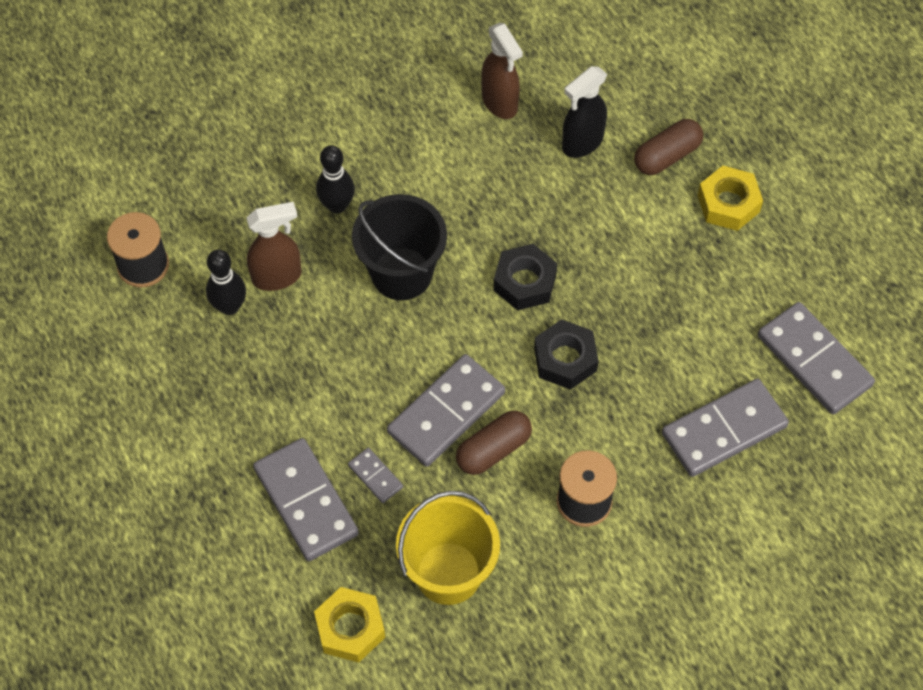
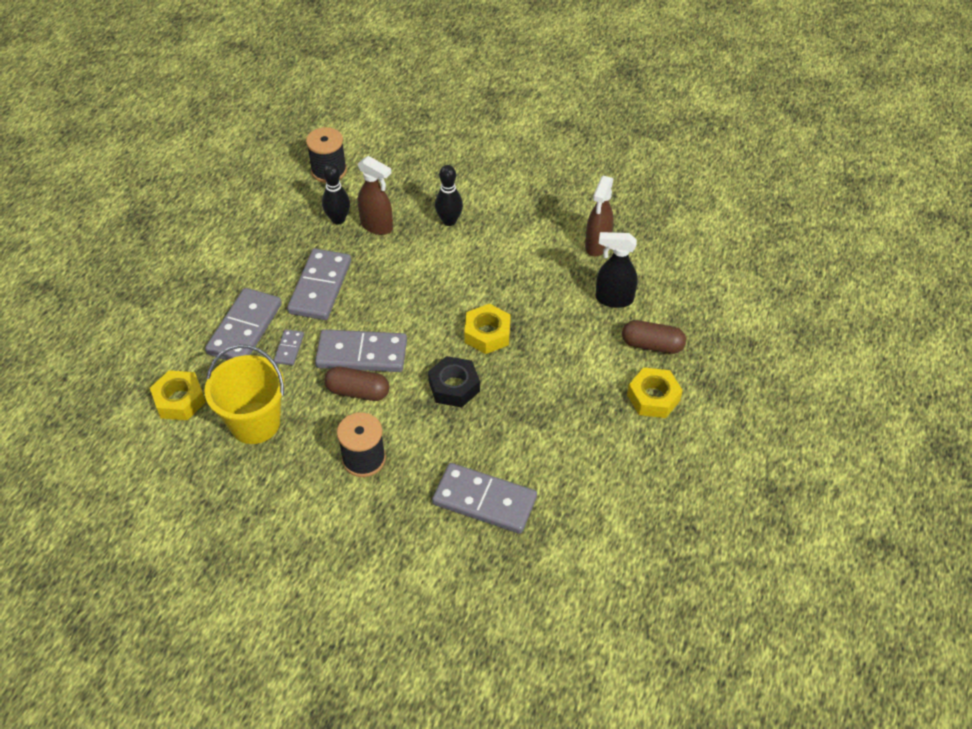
camera: 50 degrees right, 10 degrees down
black bucket [352,194,447,300] -> none
black nut [493,244,558,311] -> yellow nut [464,304,511,354]
grey domino [758,302,875,414] -> grey domino moved to [287,249,351,320]

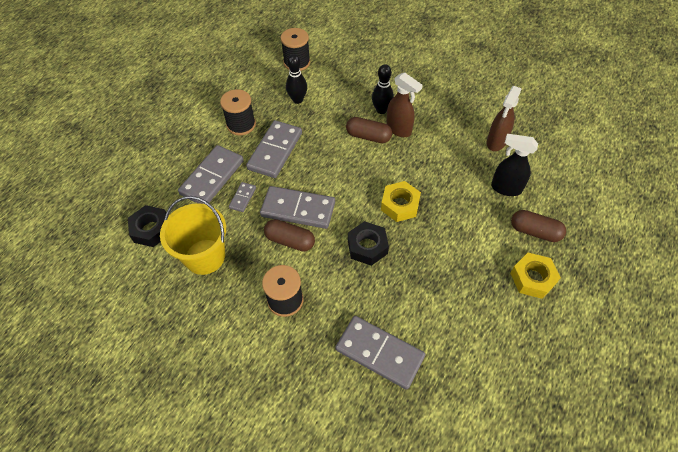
camera: 10 degrees right, 5 degrees up
yellow nut [150,370,206,420] -> black nut [128,205,166,247]
brown spray bottle [358,156,393,235] -> brown spray bottle moved to [386,72,423,137]
none -> black spool [220,89,256,135]
none -> brown capsule [346,117,392,143]

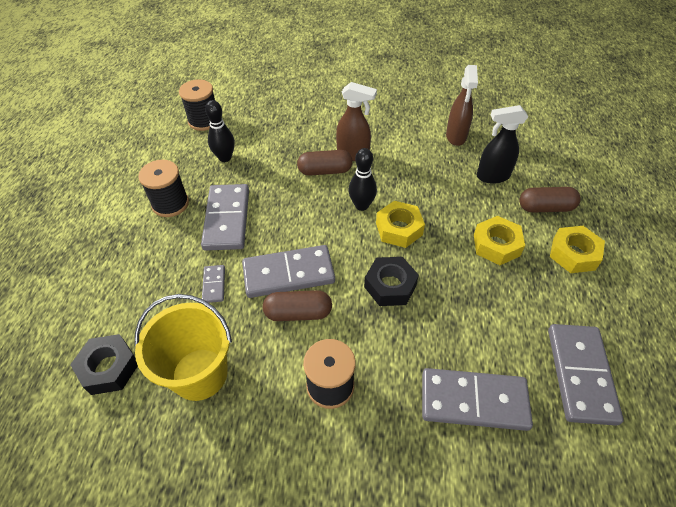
camera: 25 degrees left, 5 degrees down
grey domino [178,145,244,204] -> grey domino moved to [548,324,624,426]
black bowling pin [372,64,394,114] -> black bowling pin moved to [348,148,377,211]
none -> yellow nut [474,216,525,265]

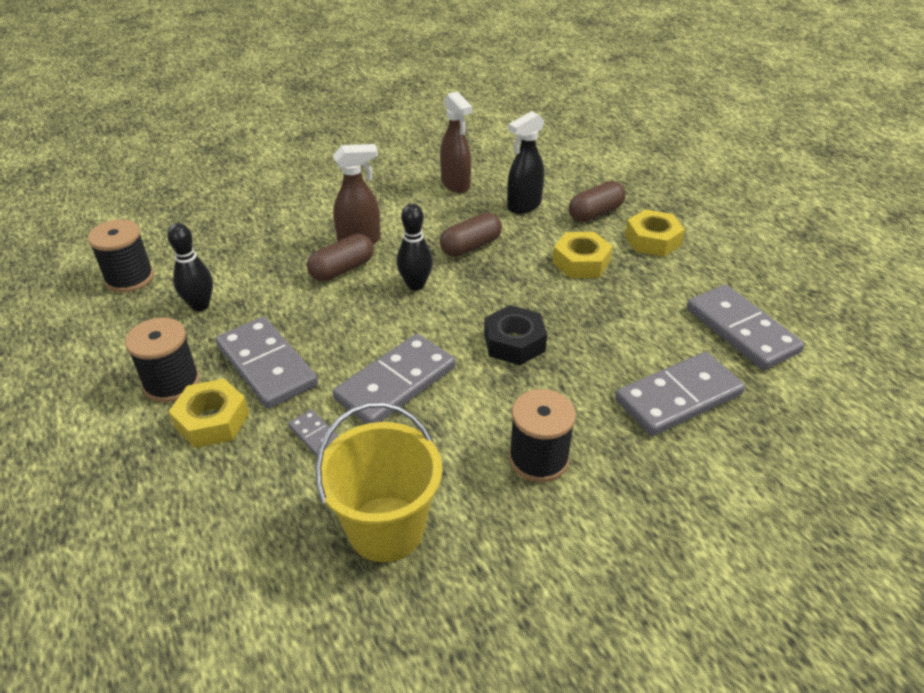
camera: 35 degrees left, 10 degrees down
black nut [70,334,138,395] -> none
brown capsule [263,290,332,321] -> brown capsule moved to [440,213,502,257]
yellow nut [376,201,425,248] -> yellow nut moved to [169,379,249,448]

